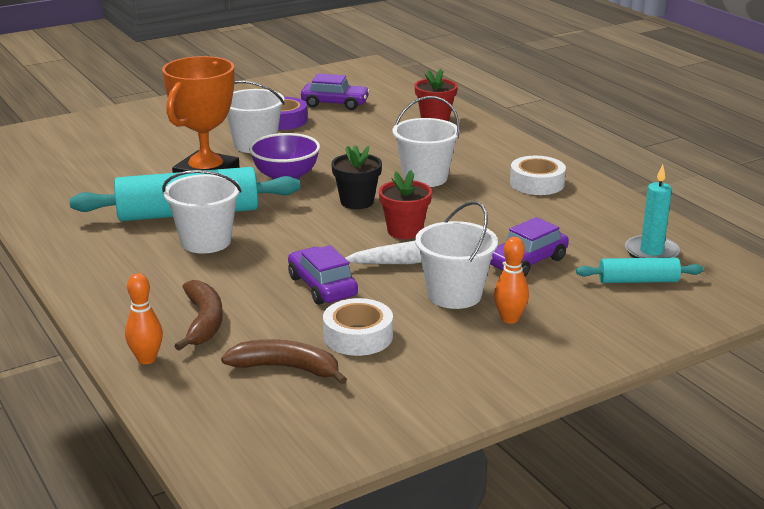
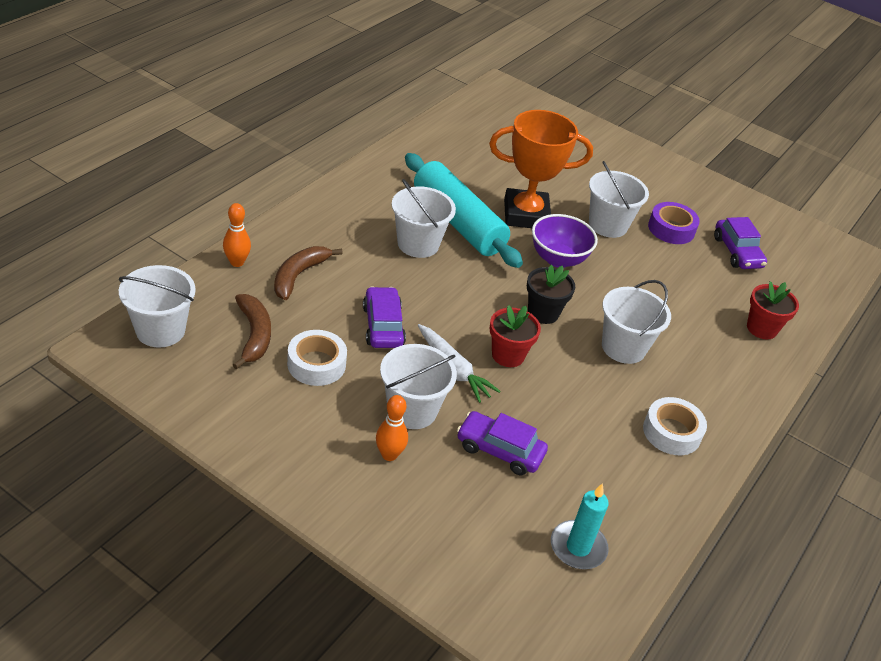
camera: 60 degrees right, 15 degrees up
brown banana [174,280,223,351] -> brown banana turned 150 degrees clockwise [274,246,343,300]
purple car [288,245,358,305] -> purple car turned 45 degrees counterclockwise [363,287,406,348]
turquoise rolling pin [576,257,704,283] -> none
none -> white bucket [119,265,196,348]

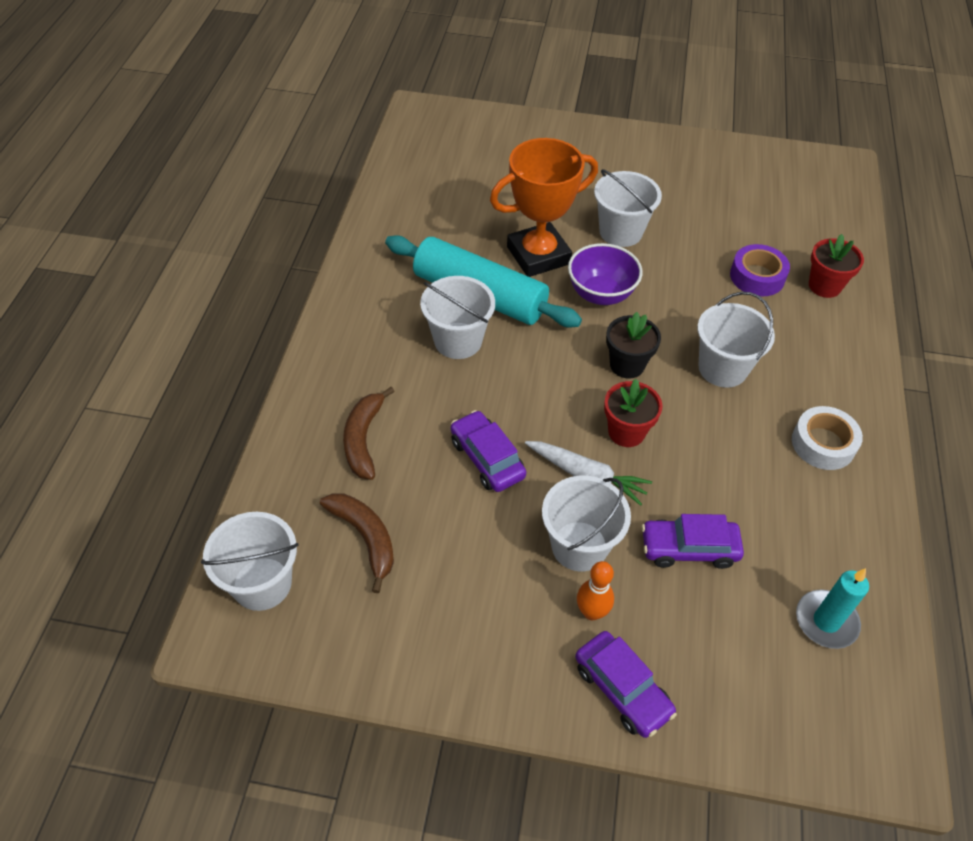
camera: 20 degrees left, 10 degrees up
orange bowling pin [223,203,251,267] -> none
white tape [287,330,347,386] -> none
purple tape [648,202,700,244] -> purple tape moved to [730,244,790,296]
purple car [714,217,767,269] -> purple car moved to [575,631,677,738]

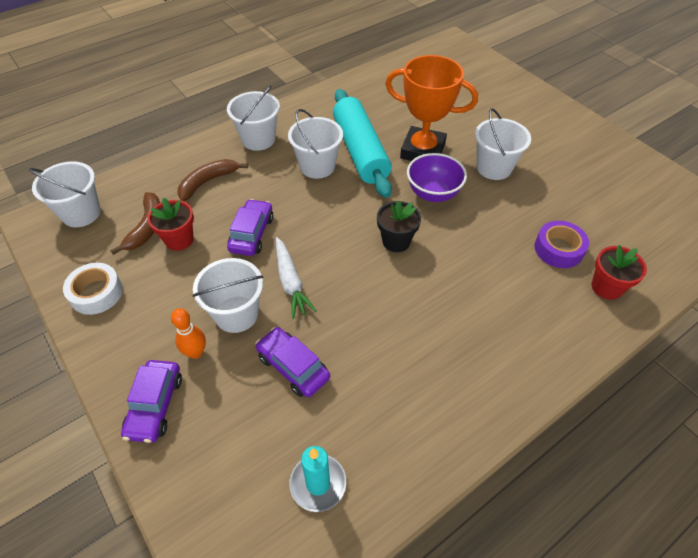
camera: 45 degrees right, 0 degrees up
red flower pot [604,379,663,447] -> red flower pot moved to [148,198,194,251]
white bucket [697,292,775,388] -> white bucket moved to [227,85,280,151]
white tape [792,406,863,470] -> white tape moved to [63,263,123,315]

